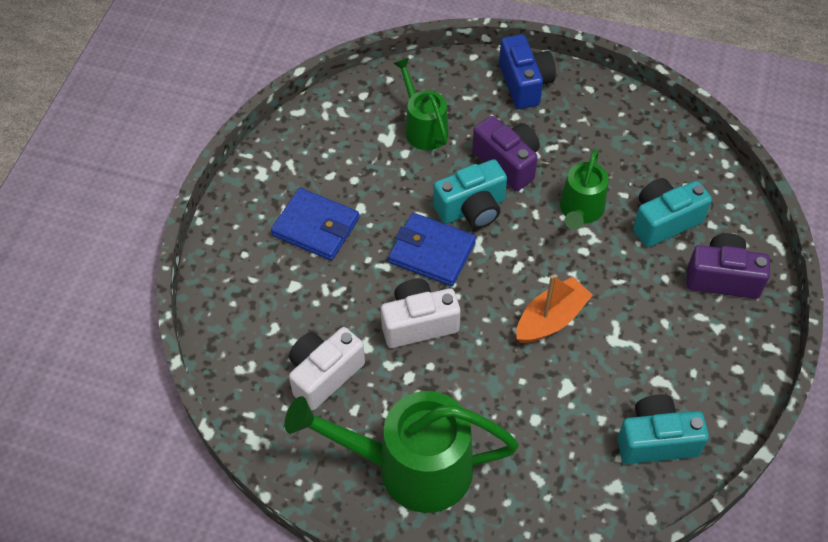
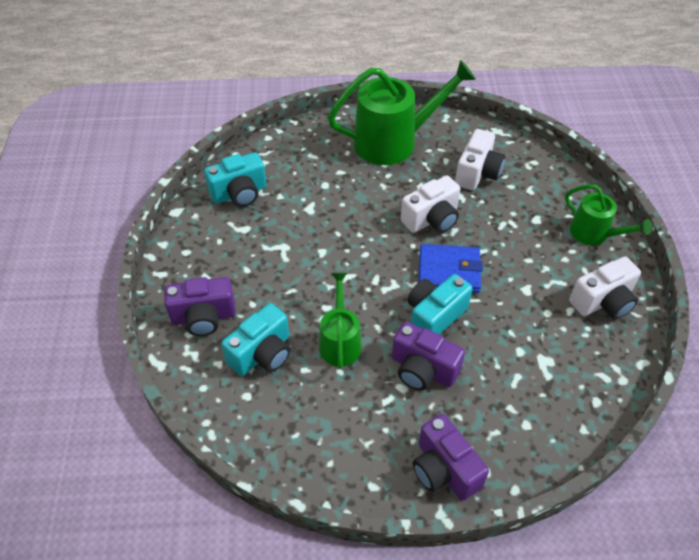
camera: 160 degrees right, 5 degrees down
blue wallet [271,188,359,261] -> none
green watering can [393,58,449,150] -> green watering can moved to [565,184,652,245]
blue camera [499,34,556,109] -> purple camera [413,414,489,501]
orange boat [516,275,593,343] -> none
none -> white camera [569,256,641,320]

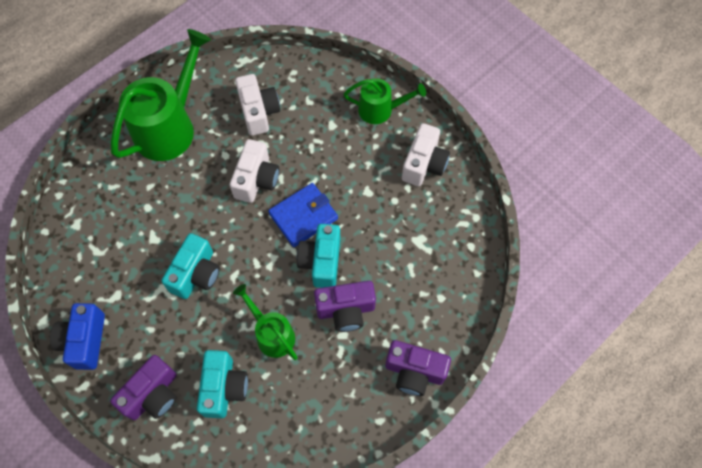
camera: 40 degrees left, 15 degrees up
turquoise camera [204,152,267,207] -> turquoise camera moved to [162,233,220,299]
none -> blue camera [50,303,105,370]

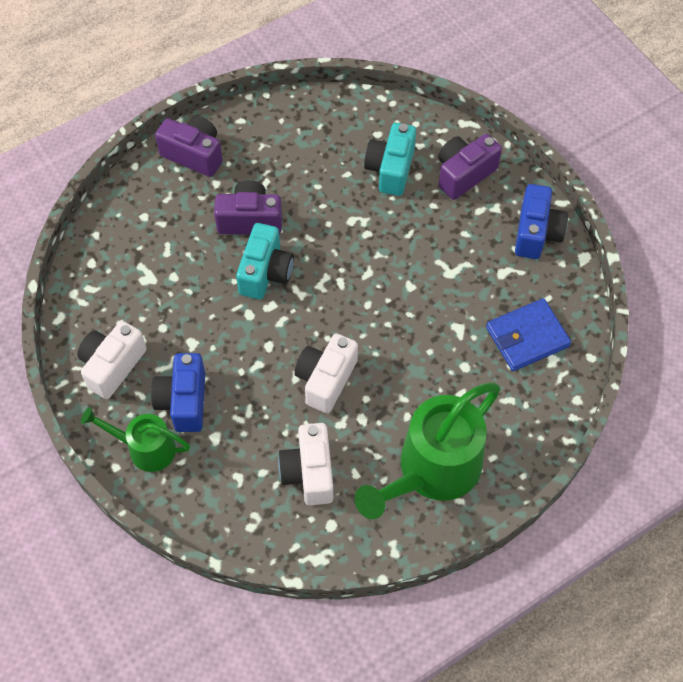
camera: 170 degrees left, 5 degrees down
turquoise camera [162,233,220,299] -> none
green watering can [233,284,298,360] -> none
blue wallet [268,183,338,247] -> blue wallet moved to [486,298,571,371]
none -> blue camera [151,353,205,432]

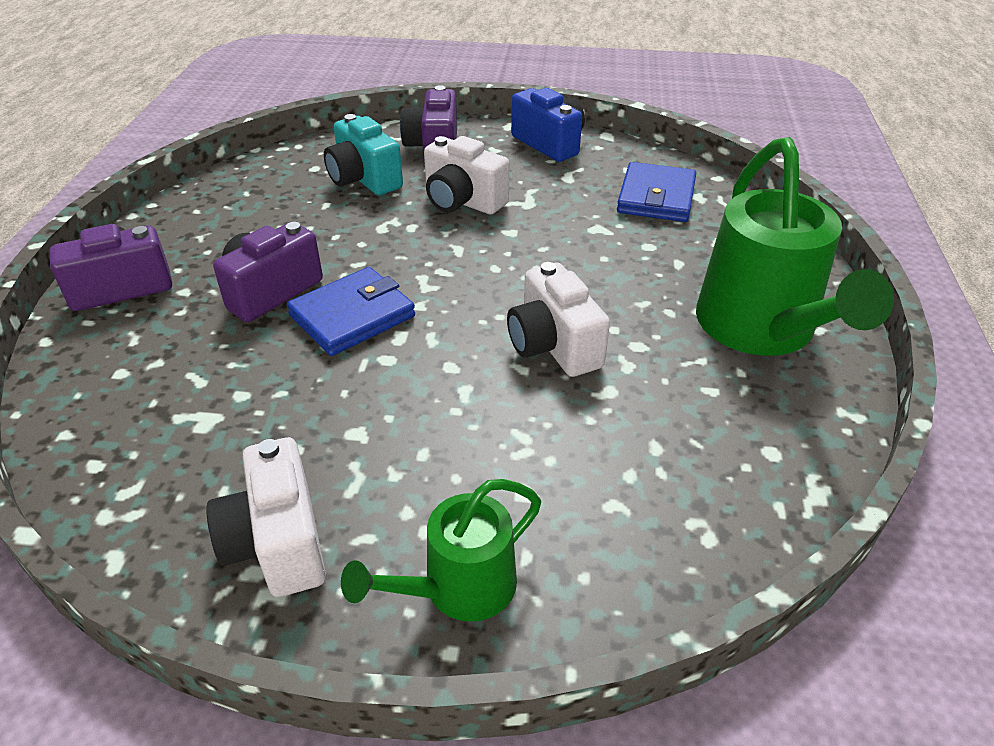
camera: 50 degrees left, 20 degrees down
blue camera [151,353,205,432] -> none
turquoise camera [236,223,294,299] -> blue wallet [287,267,415,356]
white camera [278,423,333,505] -> white camera moved to [424,136,509,214]

